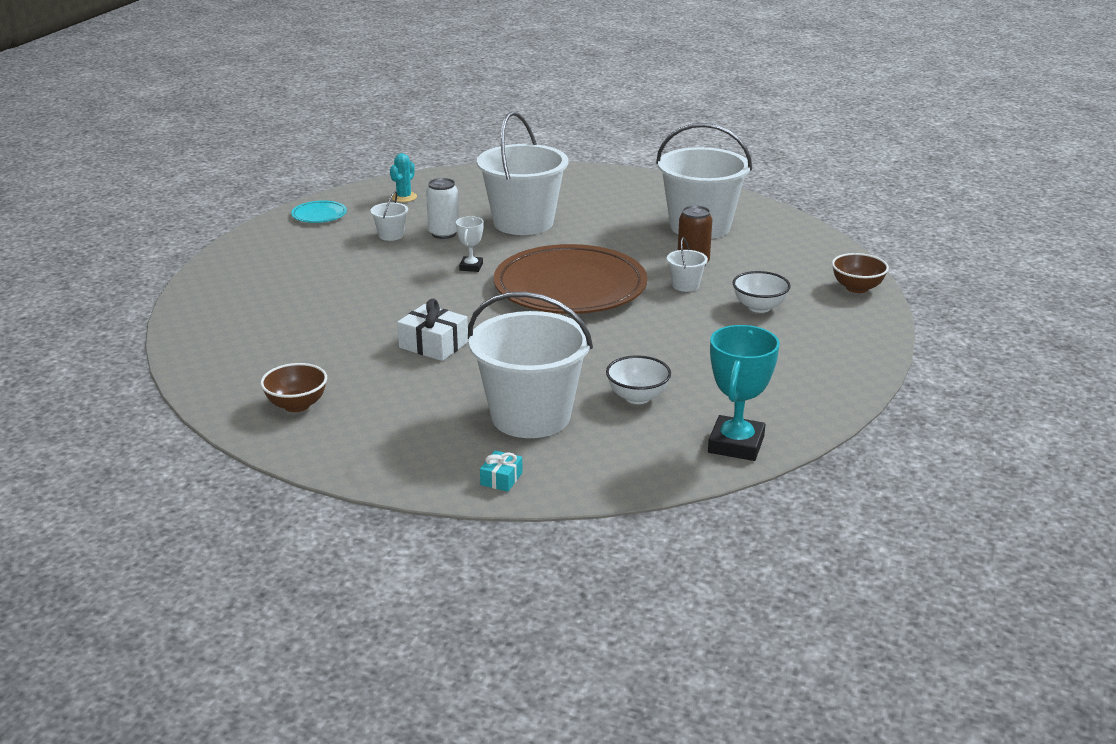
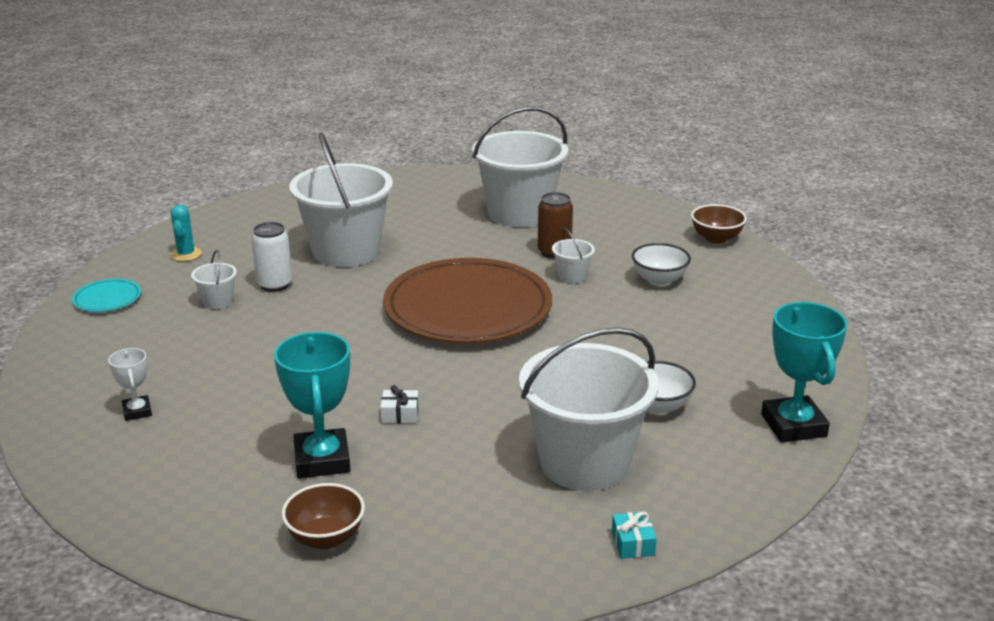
camera: 30 degrees left, 0 degrees up
white gift [397,299,468,361] -> white gift [380,385,419,424], size x0.57
white trophy [456,216,484,272] -> white trophy moved to [108,348,152,421]
none -> turquoise trophy [274,332,350,478]

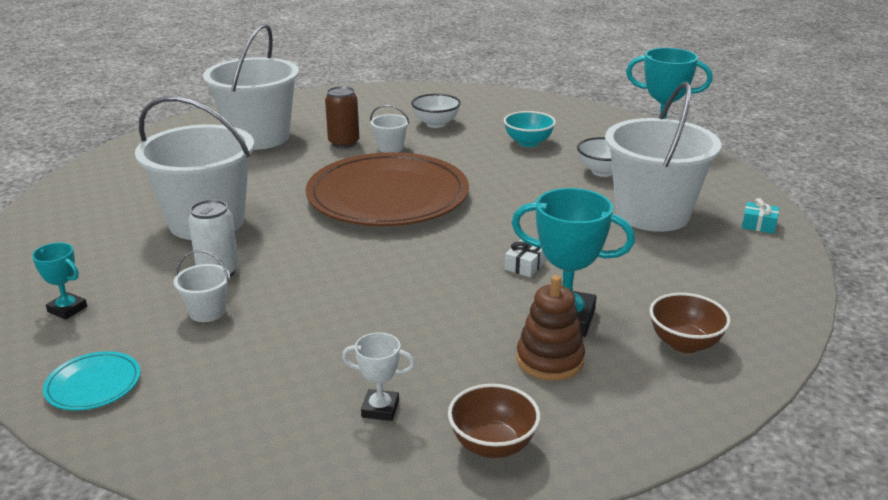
camera: 60 degrees left, 0 degrees up
turquoise cactus [171,205,202,261] -> turquoise trophy [32,243,87,320]
brown bowl [691,204,747,244] -> brown bowl moved to [448,384,540,458]
none -> turquoise bowl [504,111,556,147]
none -> brown stacking toy [516,275,585,381]

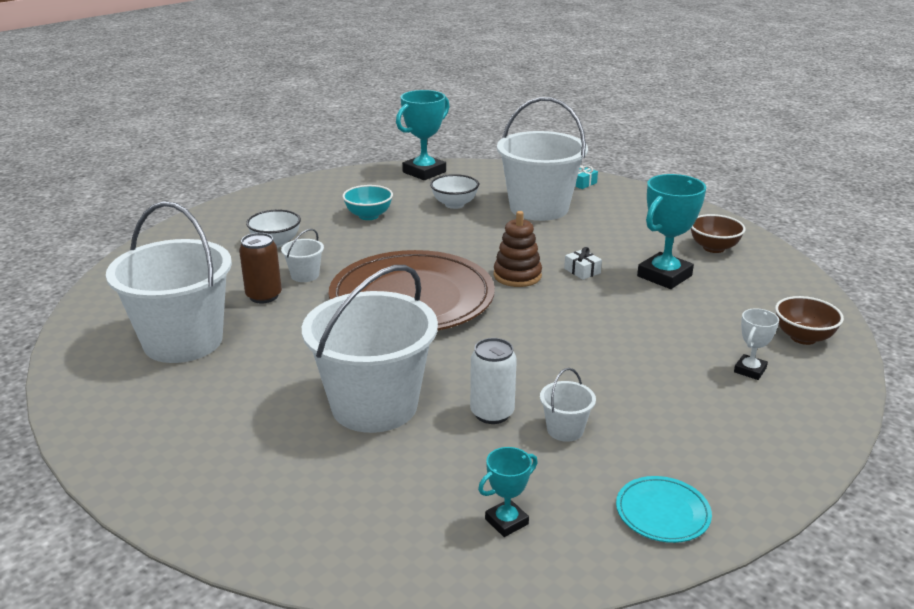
camera: 65 degrees left, 0 degrees up
brown stacking toy [516,275,585,381] -> brown stacking toy moved to [494,211,542,287]

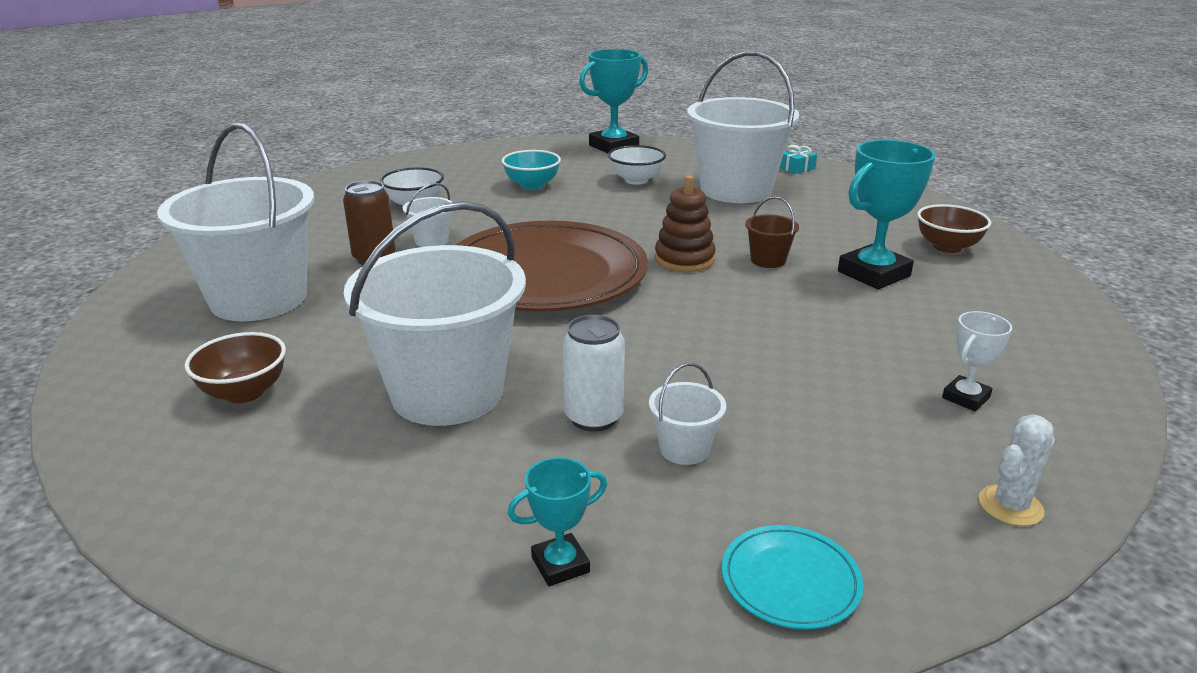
camera: 10 degrees right, 0 degrees up
white gift [564,247,602,280] -> brown bucket [745,196,799,268]
brown bowl [775,296,844,345] -> brown bowl moved to [185,332,286,403]
none -> white cactus [979,415,1055,526]

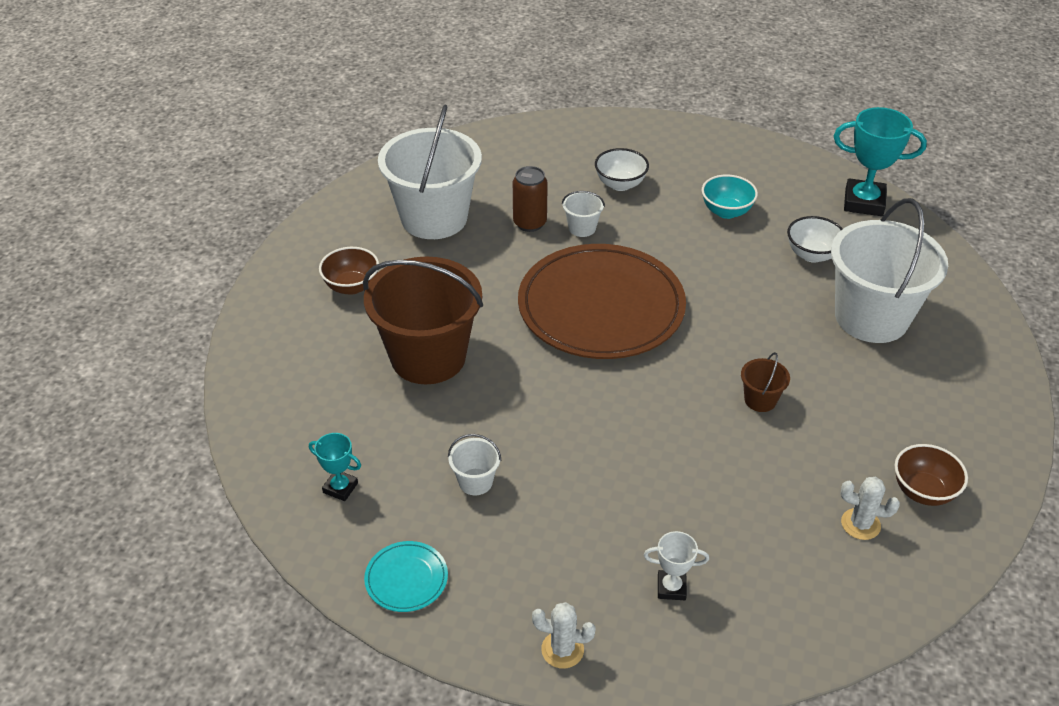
camera: 50 degrees right, 15 degrees up
white bucket [343,201,526,426] -> brown bucket [363,256,483,384]
white can [563,315,625,431] -> none
brown stacking toy [655,175,716,272] -> none
turquoise gift [780,145,817,174] -> none
turquoise trophy [838,140,936,289] -> none
none -> white cactus [841,477,900,540]

